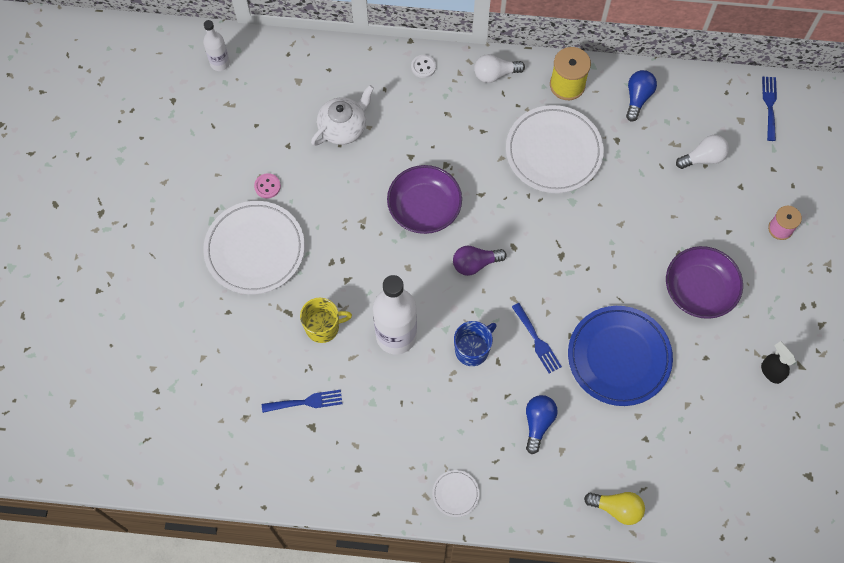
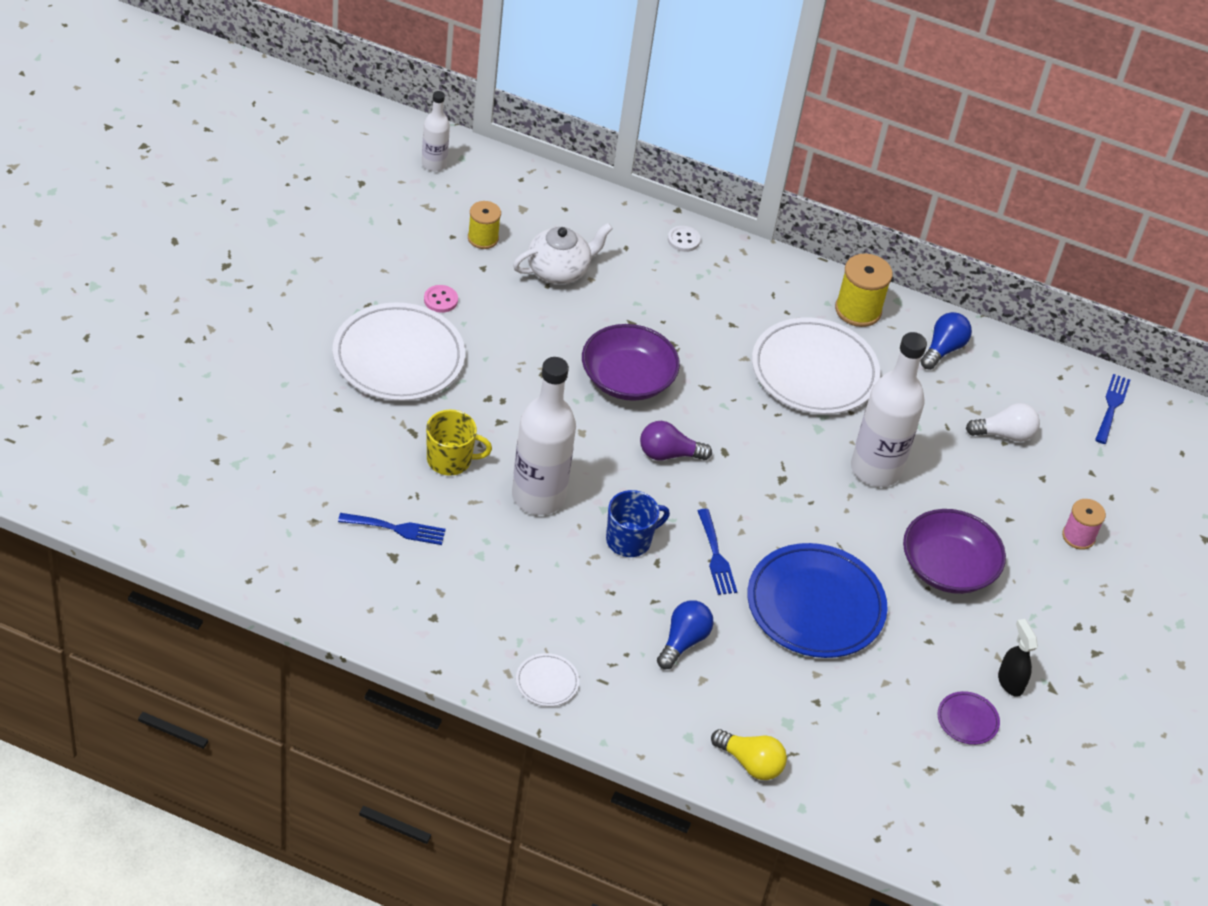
camera: 10 degrees right, 20 degrees down
white light bulb [474,54,525,83] -> none
none -> yellow spool [468,201,501,249]
none -> white bottle [851,332,927,487]
none -> purple plate [937,691,1000,745]

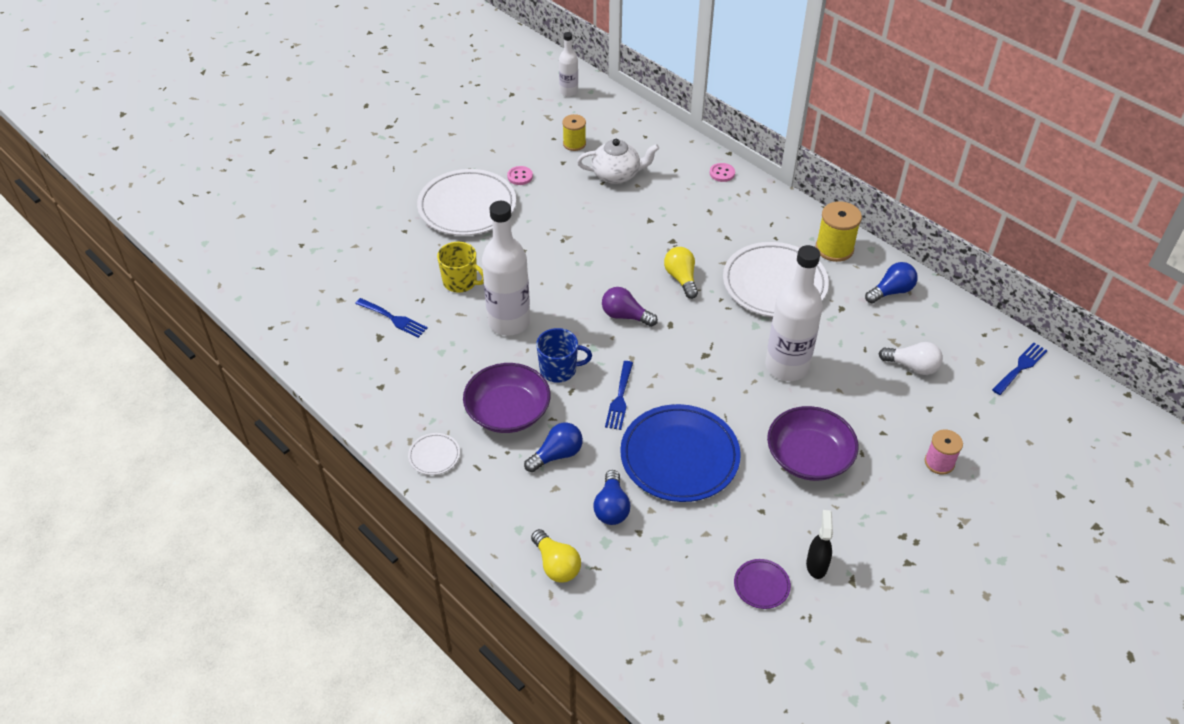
camera: 30 degrees right, 0 degrees up
purple bowl [582,324,680,401] -> purple bowl moved to [463,363,551,433]
white button [668,226,701,252] -> pink button [710,163,735,182]
none -> blue light bulb [593,470,630,525]
none -> yellow light bulb [664,247,698,299]

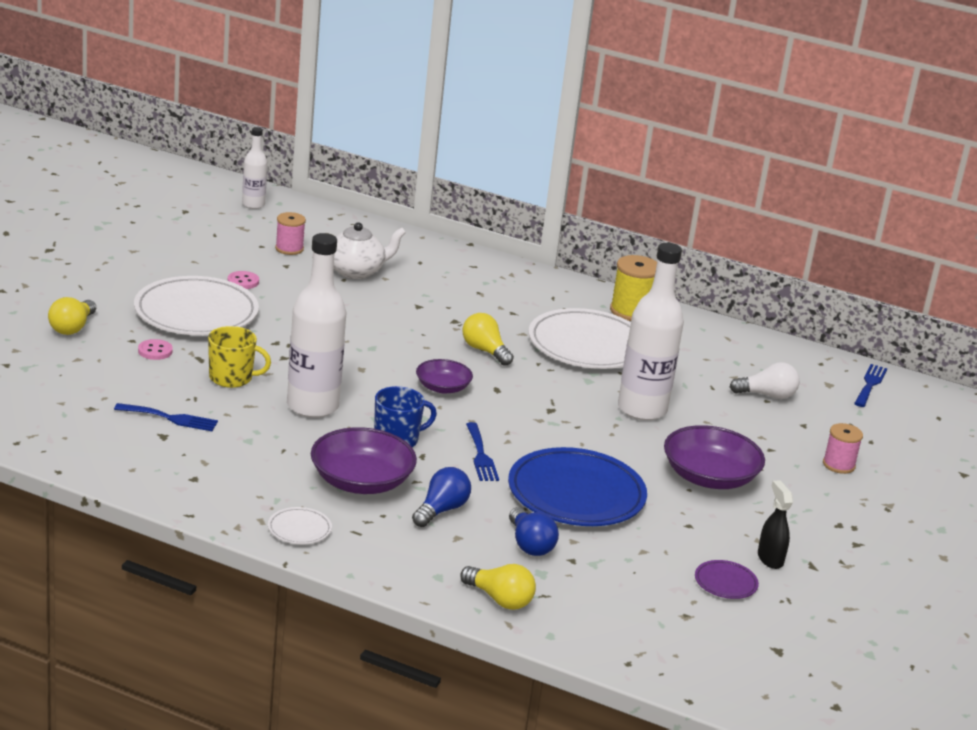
camera: 25 degrees left, 20 degrees down
yellow spool [562,114,586,151] -> pink spool [275,212,306,255]
purple light bulb [602,287,658,327] -> purple bowl [416,359,473,394]
pink button [710,163,735,182] -> pink button moved to [138,339,173,360]
blue light bulb [865,262,918,303] -> none
none -> yellow light bulb [48,297,96,335]

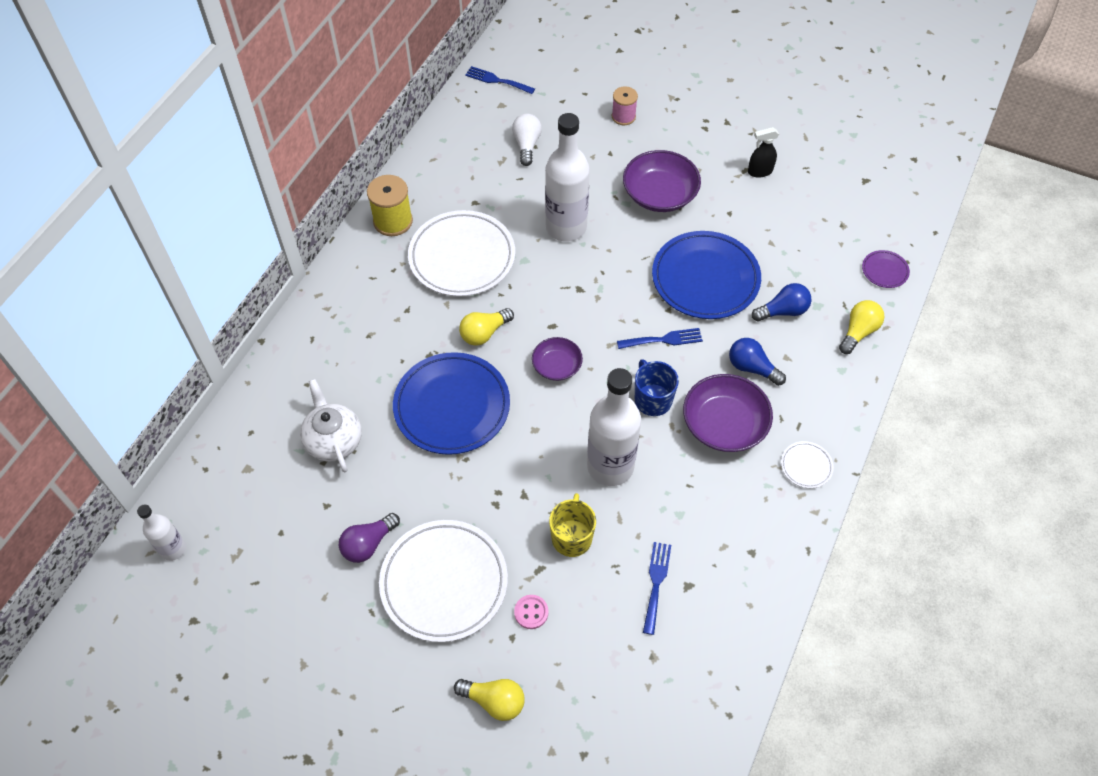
camera: 85 degrees left, 30 degrees up
pink button [228,271,259,289] -> purple light bulb [339,513,400,563]
pink spool [275,212,306,255] -> none
purple plate [695,560,759,599] -> purple plate moved to [862,250,910,288]
none -> blue plate [393,352,510,455]

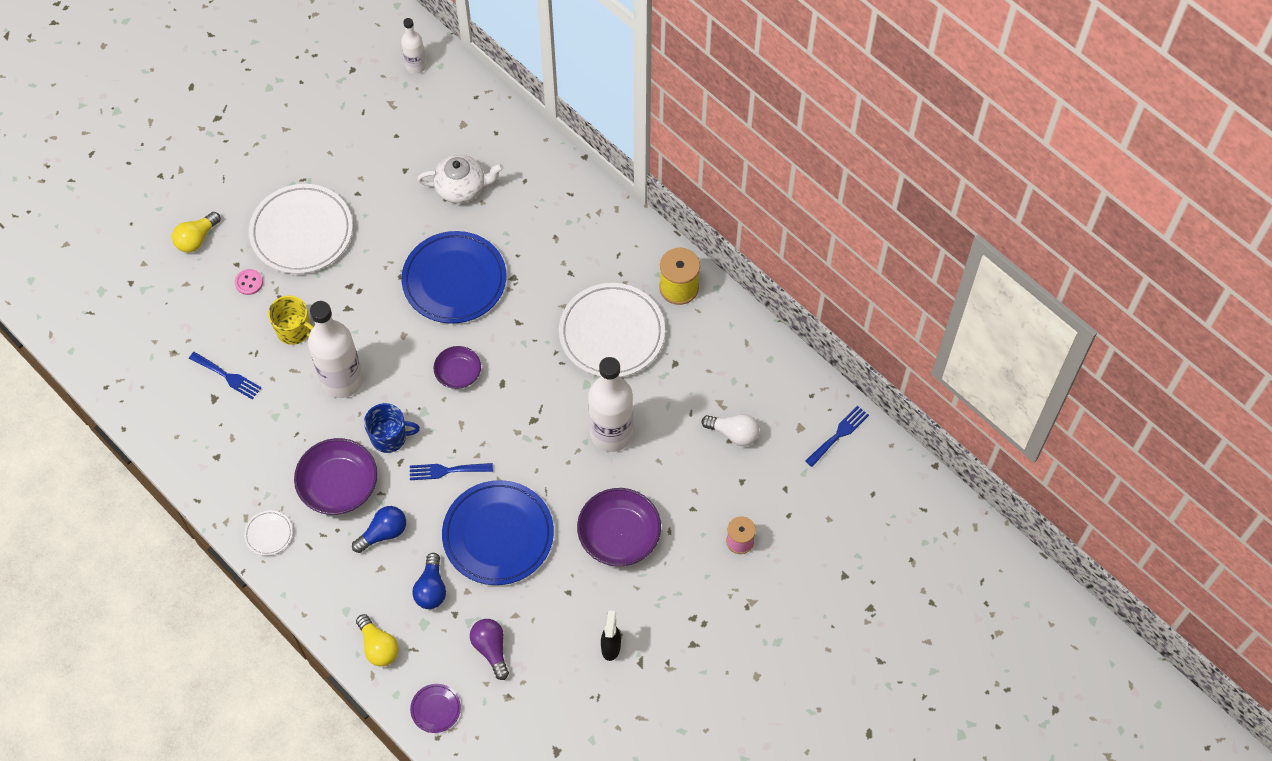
camera: 110 degrees right, 5 degrees up
purple light bulb [339,513,400,563] -> purple light bulb moved to [470,619,509,680]
yellow light bulb [459,308,514,346] -> none
blue fork [617,328,703,349] -> blue fork turned 75 degrees clockwise [410,463,493,480]

